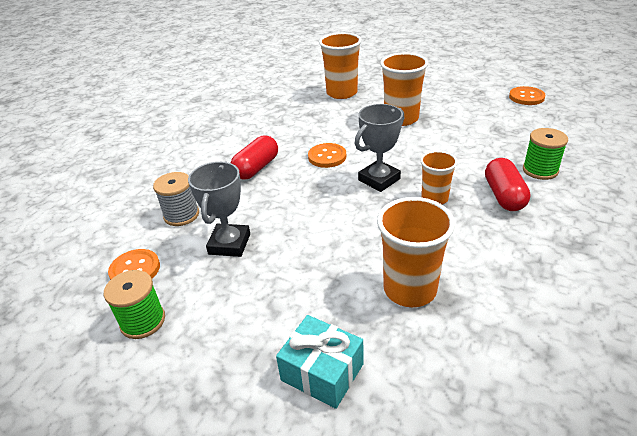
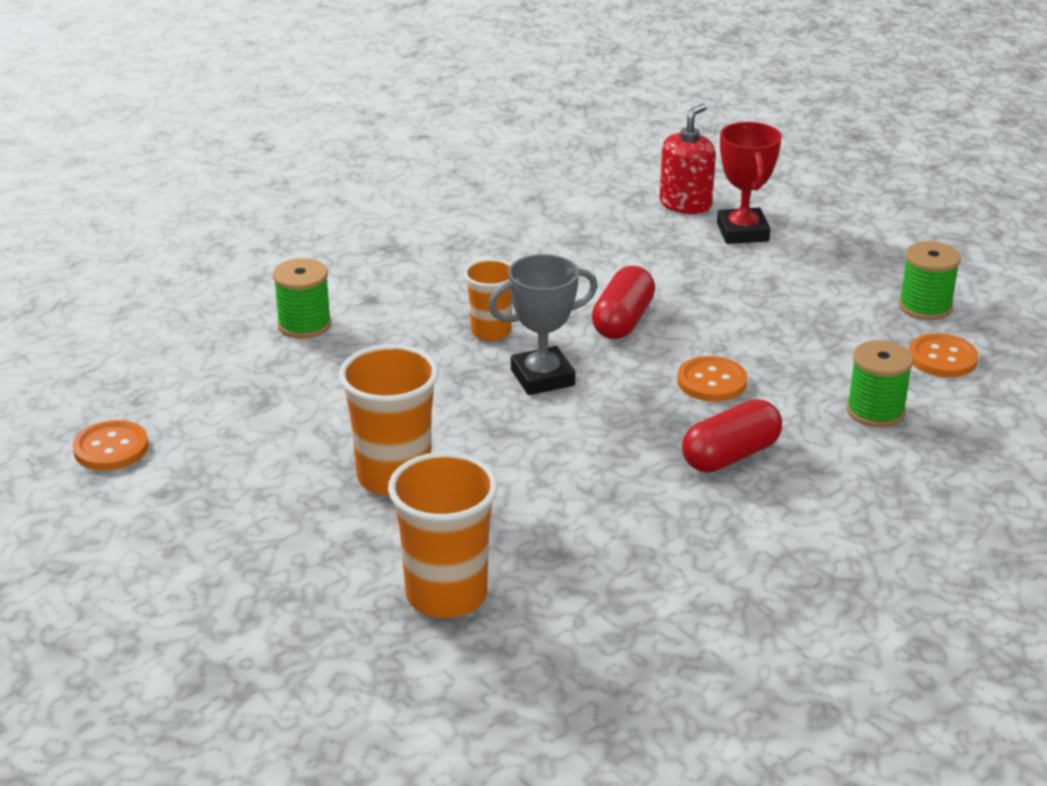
camera: 160 degrees left, 5 degrees down
grey spool [153,172,199,226] -> green spool [847,340,913,428]
grey trophy [188,162,250,257] -> none
turquoise gift [276,315,363,409] -> red trophy [717,122,782,244]
orange button [308,143,346,168] -> orange button moved to [677,356,747,402]
orange cup [377,197,455,307] -> none
red capsule [485,158,530,211] -> red capsule moved to [592,266,655,339]
none -> red soap dispenser [659,104,716,214]

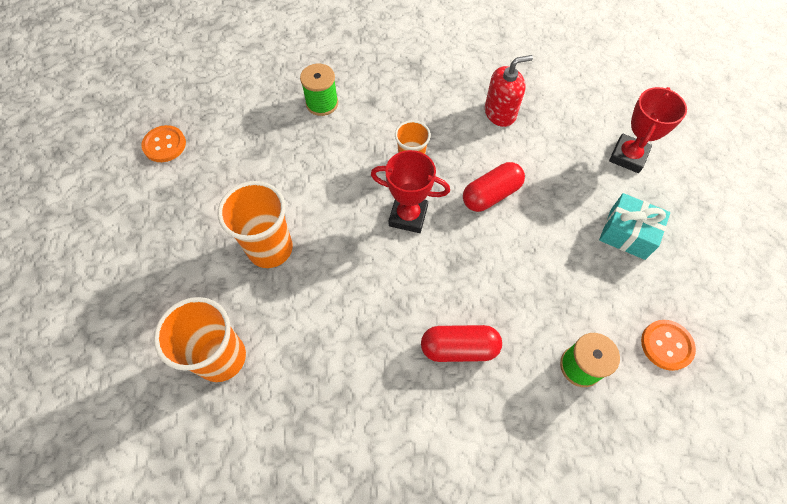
camera: 35 degrees right, 30 degrees up
grey trophy [488,254,598,395] -> red trophy [371,150,450,233]
red soap dispenser [659,104,716,214] -> red soap dispenser moved to [485,55,533,127]
orange button [677,356,747,402] -> none
green spool [899,241,961,320] -> none
none -> turquoise gift [599,193,670,260]

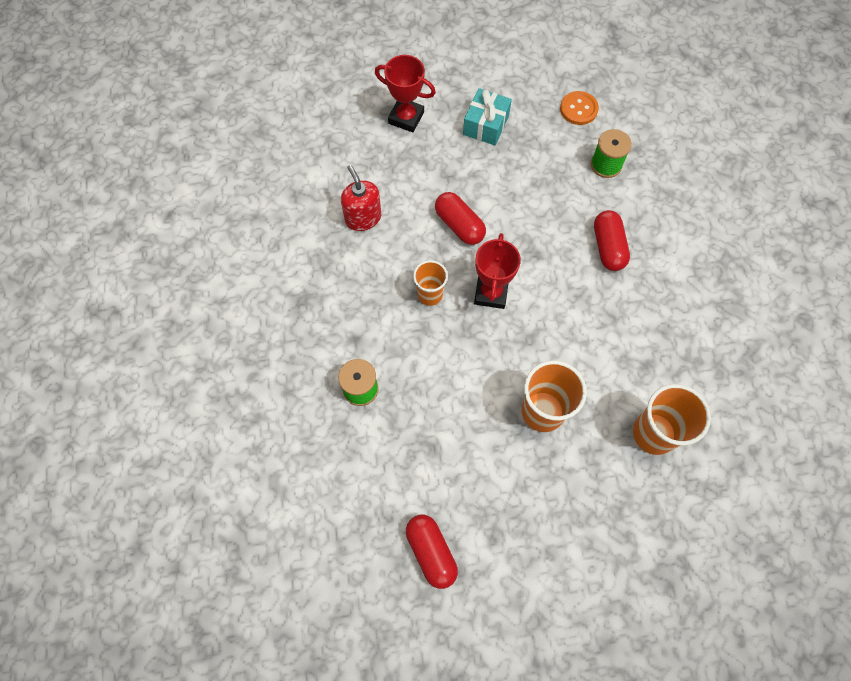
camera: 95 degrees left, 5 degrees up
orange button [141,125,186,162] -> red capsule [406,515,458,589]

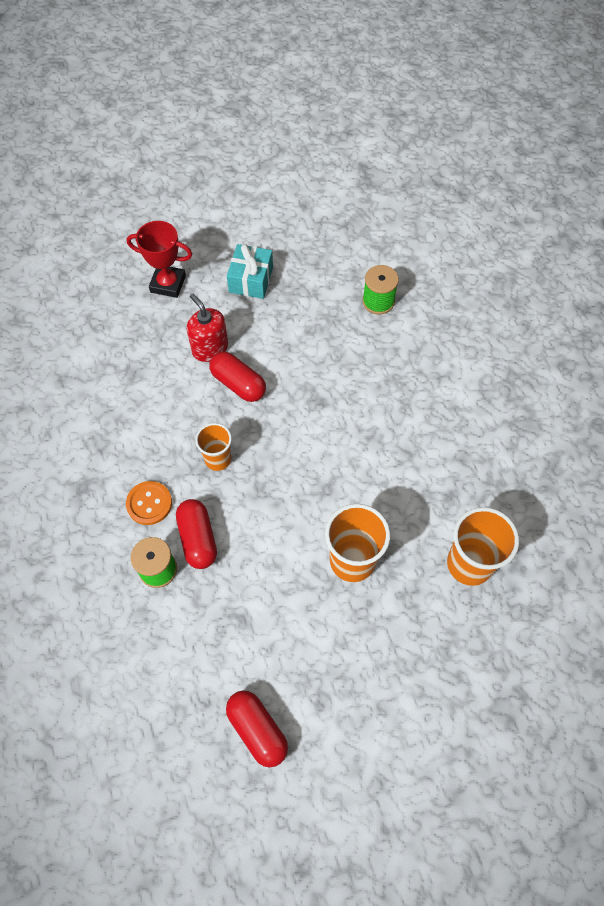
camera: 10 degrees left, 5 degrees down
red soap dispenser [341,165,381,231] -> red soap dispenser moved to [187,294,228,362]
red trophy [474,233,521,309] -> none
orange button [560,91,599,125] -> orange button moved to [126,481,172,525]
red capsule [594,210,630,271] -> red capsule moved to [176,499,217,569]

